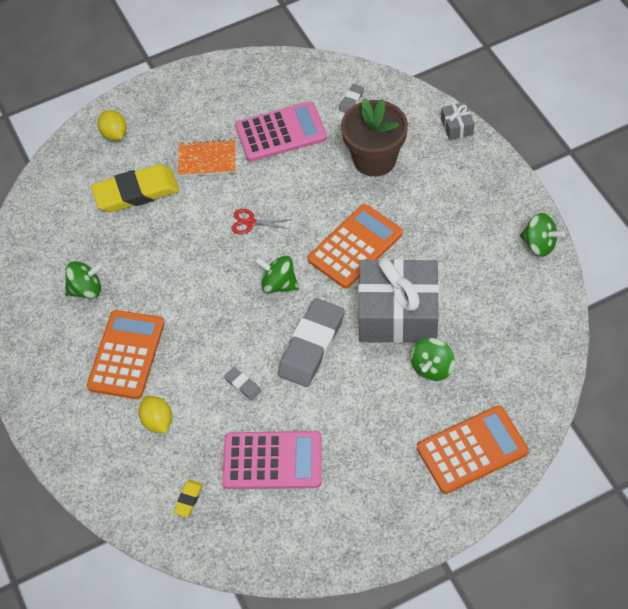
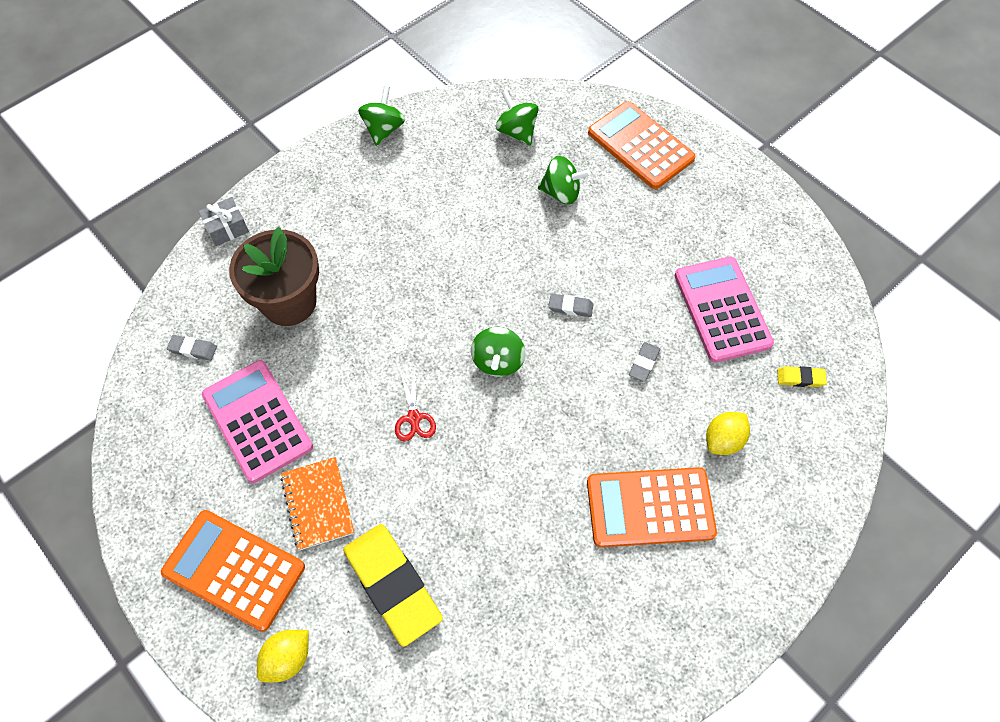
camera: 110 degrees left, 5 degrees up
green spinning top [65,261,103,299] -> green spinning top moved to [496,90,539,146]
grey eraser [278,298,345,387] -> grey eraser [548,294,594,317], size x0.42
orange calculator [308,204,403,288] -> orange calculator moved to [161,510,305,632]
grey gift [358,257,439,343] -> none

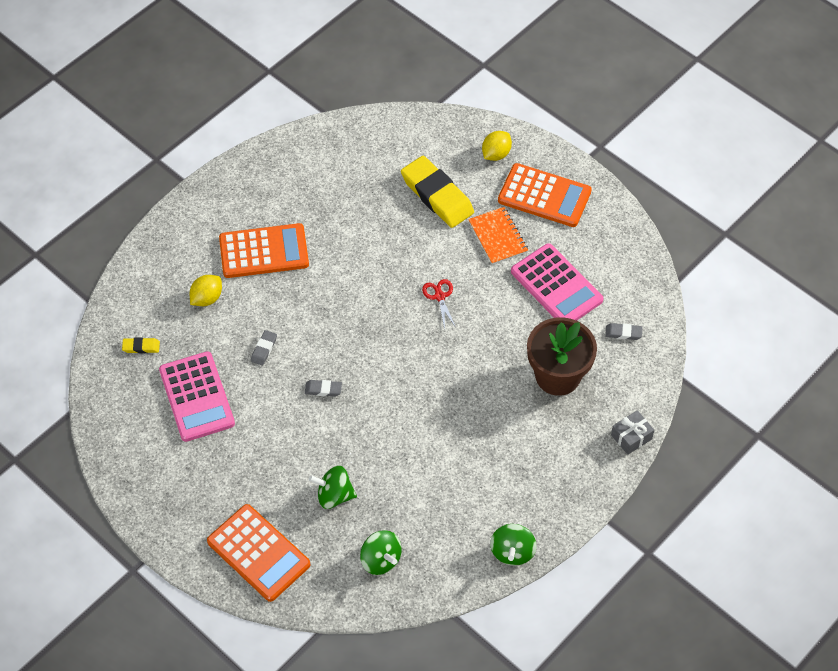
camera: 175 degrees right, 5 degrees down
green spinning top [471,327,525,377] -> none

